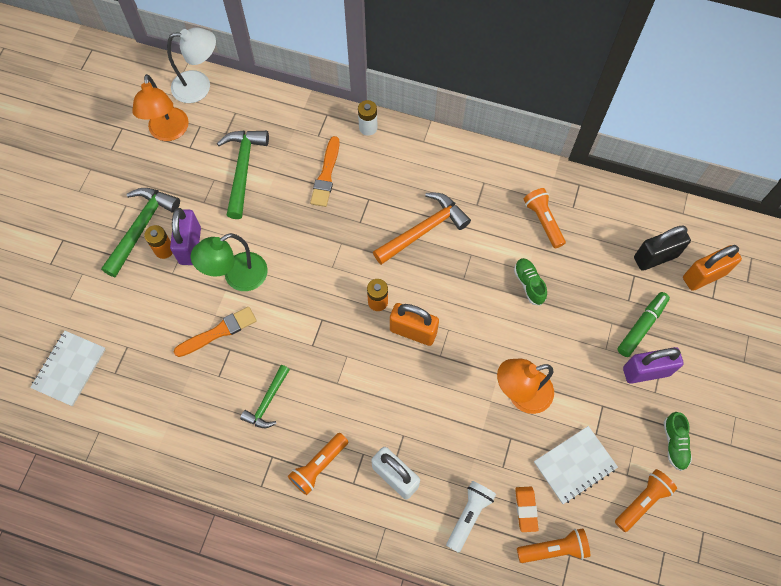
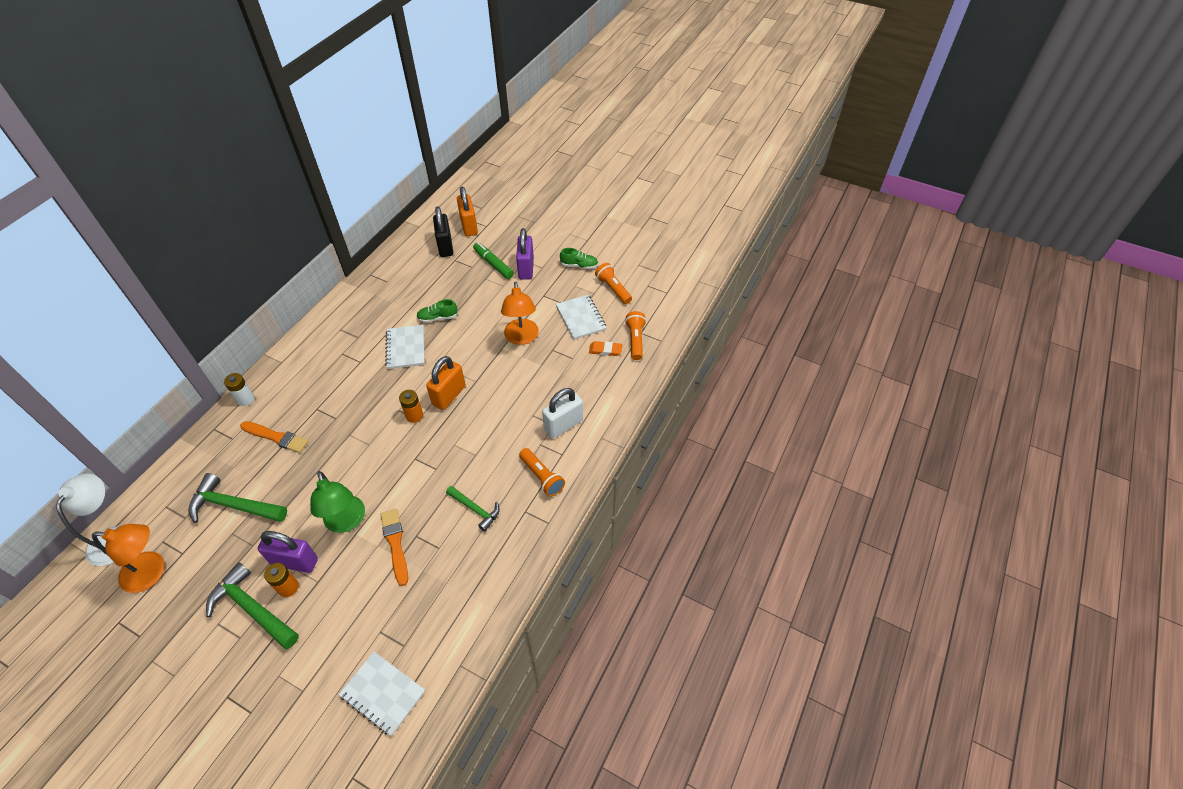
camera: 80 degrees left, 15 degrees down
orange hammer [373,193,471,265] -> none
white flashlight [446,481,496,553] -> none
orange flashlight [524,188,566,248] -> none
none -> white notebook [385,325,425,369]

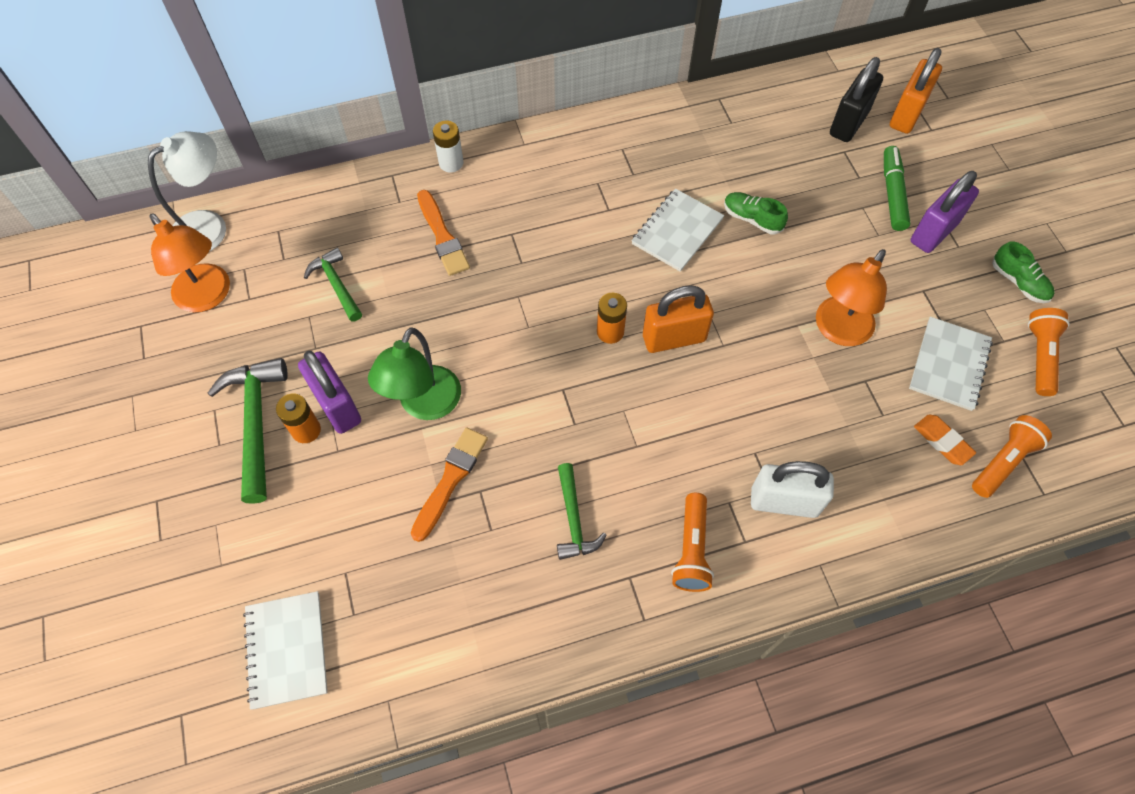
camera: 45 degrees right, 10 degrees up
green hammer [188,473,287,523] -> green hammer [304,248,362,322], size x0.61

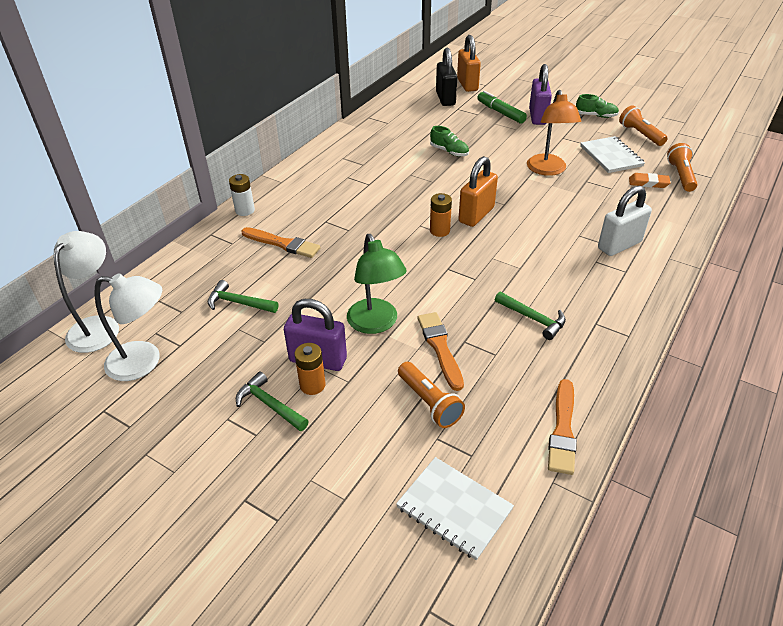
camera: 40 degrees left, 20 degrees down
orange lamp [149,213,230,312] -> white lamp [95,273,162,381]
green hammer [208,358,288,504] -> green hammer [236,371,309,431], size x0.61
white notebook [631,189,724,272] -> none
orange flashlight [671,493,714,592] -> orange flashlight moved to [398,362,465,428]
green shoe [724,192,788,234] -> green shoe turned 135 degrees counterclockwise [430,126,469,157]
none -> orange brush [548,379,577,475]

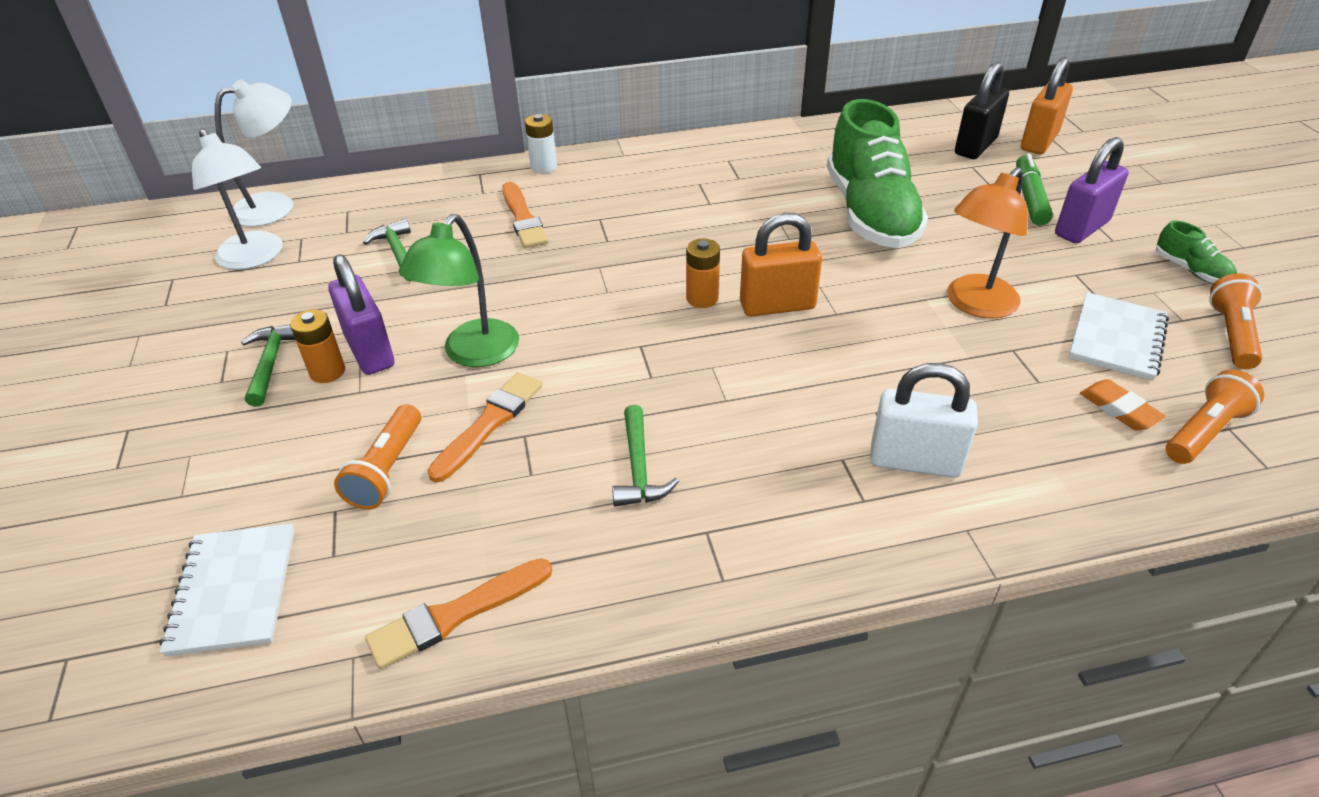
camera: 45 degrees right, 0 degrees up
green shoe [430,126,469,157] -> green shoe [827,99,928,248], size x2.38

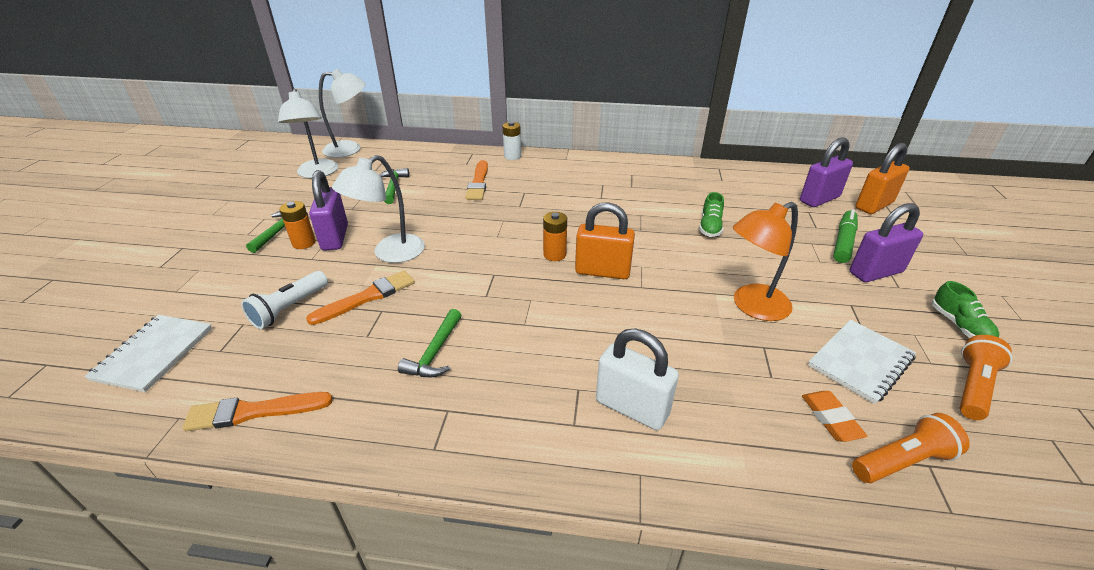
camera: 20 degrees right, 5 degrees down
orange flashlight [334,404,421,510] -> white flashlight [241,271,328,329]
green lamp [399,214,519,367] -> white lamp [332,155,425,263]
green shoe [827,99,928,248] -> green shoe [699,192,724,237], size x0.42
black padlock [955,62,1009,159] -> purple padlock [800,138,853,207]

